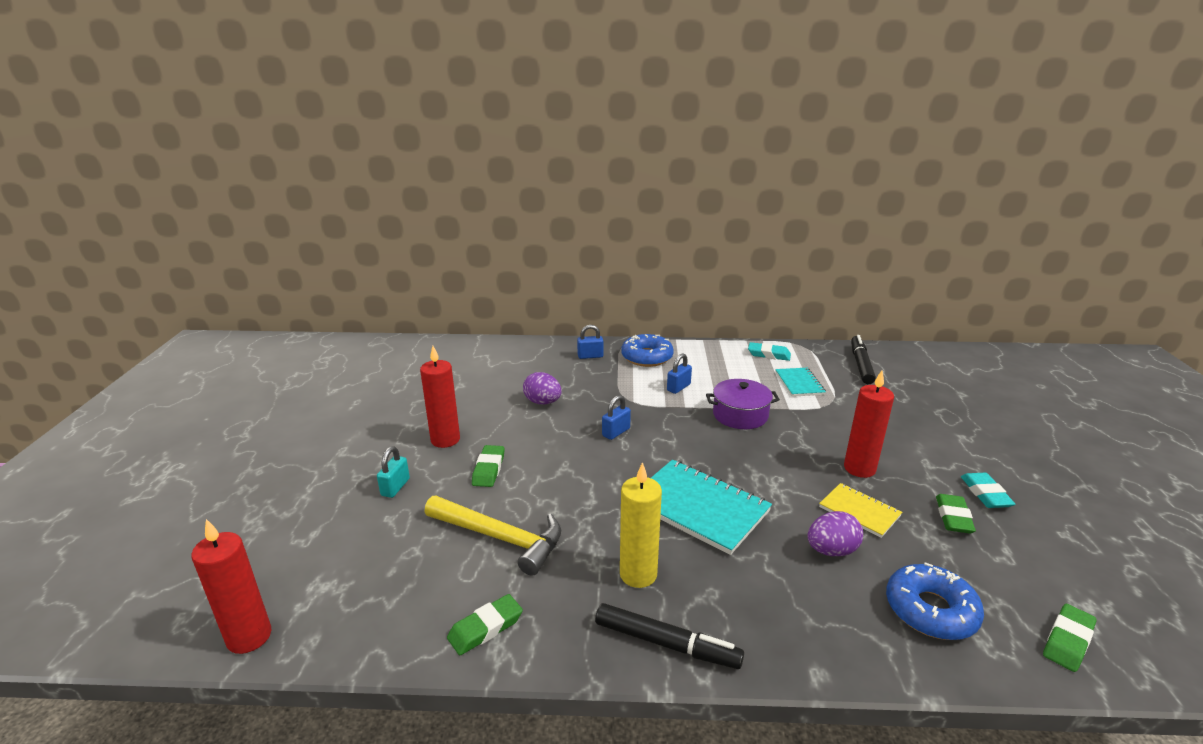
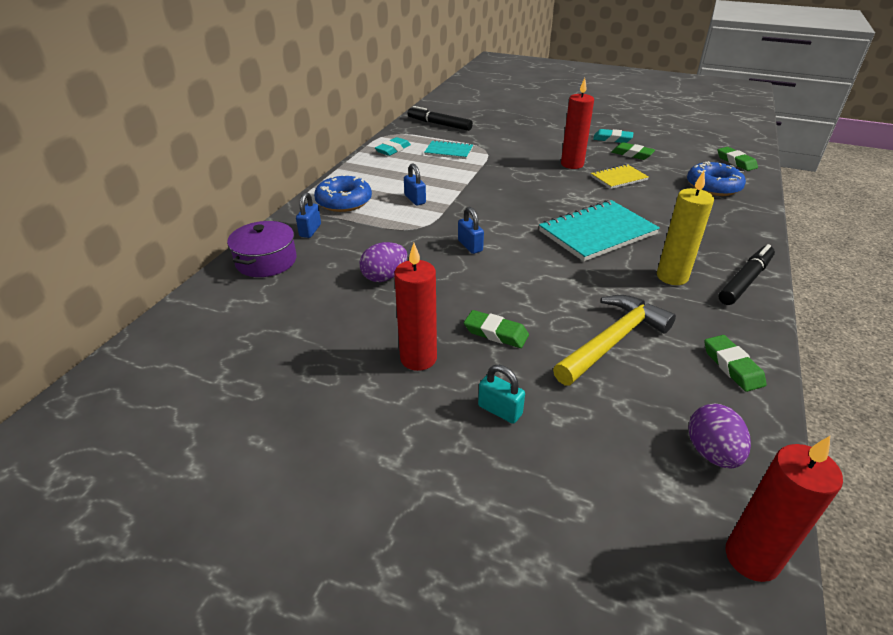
camera: 70 degrees left, 10 degrees up
purple pot [706,379,780,429] -> purple pot moved to [227,221,296,277]
purple egg [807,511,863,556] -> purple egg moved to [688,404,751,468]

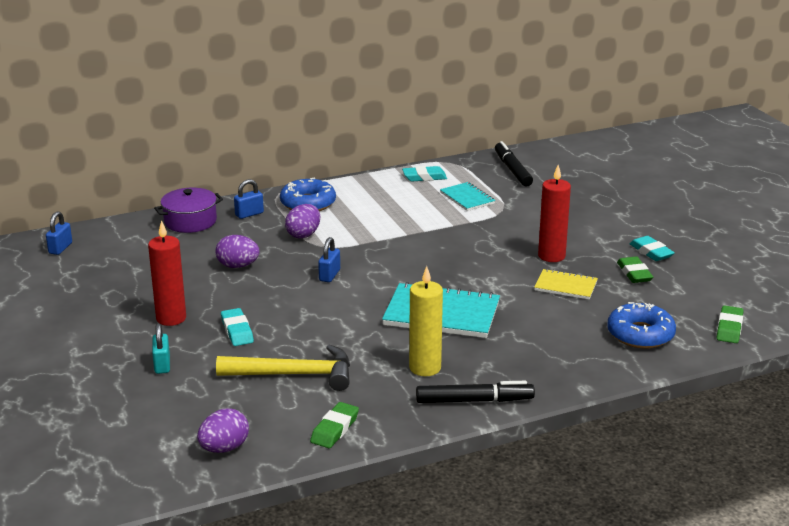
camera: 45 degrees right, 10 degrees down
blue padlock [404,163,426,206] -> blue padlock moved to [46,211,72,255]
green eraser [464,310,529,348] -> turquoise eraser [221,308,254,346]
red candle [725,436,843,582] -> none
none -> purple egg [285,204,320,239]

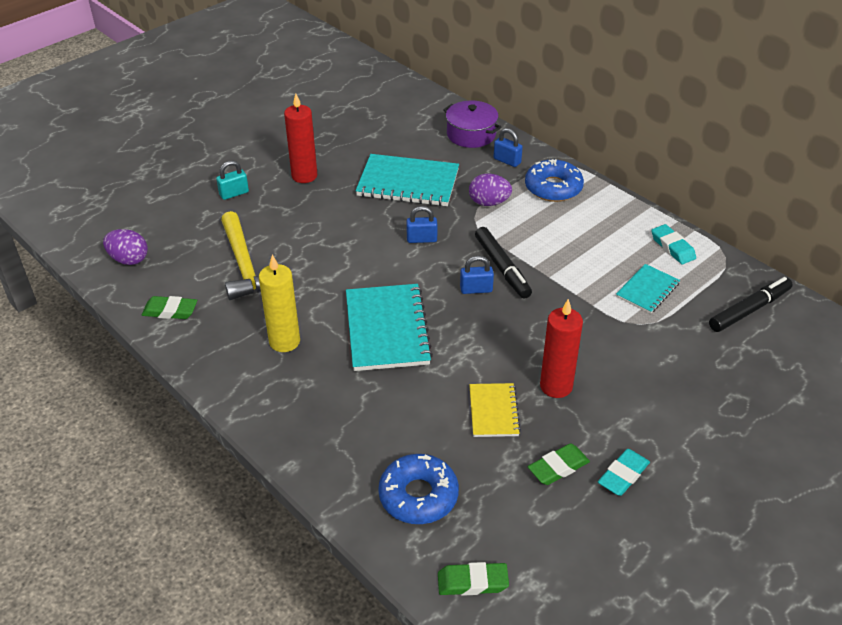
camera: 70 degrees right, 15 degrees up
blue padlock [46,211,72,255] -> blue padlock moved to [460,256,494,294]
purple egg [215,235,260,268] -> turquoise notebook [355,154,459,206]
turquoise eraser [221,308,254,346] -> none
black marker [416,381,535,403] -> black marker moved to [475,227,532,299]

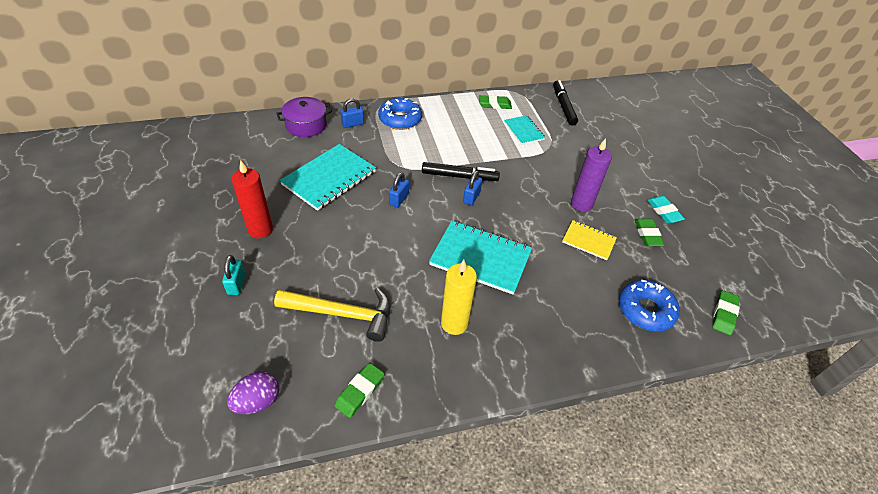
camera: 65 degrees left, 5 degrees up
purple egg [469,174,512,206] -> none
red candle [540,299,583,398] -> purple candle [571,138,612,212]
turquoise eraser [651,224,696,264] -> green eraser [479,95,512,109]

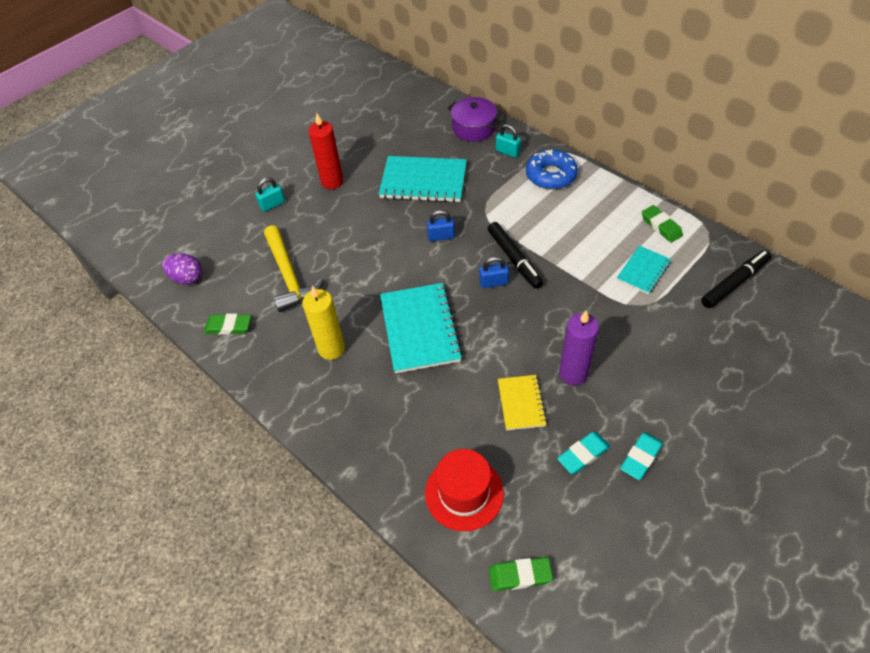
camera: 65 degrees right, 5 degrees up
blue padlock [340,98,364,128] -> turquoise padlock [496,124,521,158]
blue donut [619,280,680,332] -> red hat [425,449,504,531]
green eraser [635,219,664,246] -> turquoise eraser [557,432,610,474]

